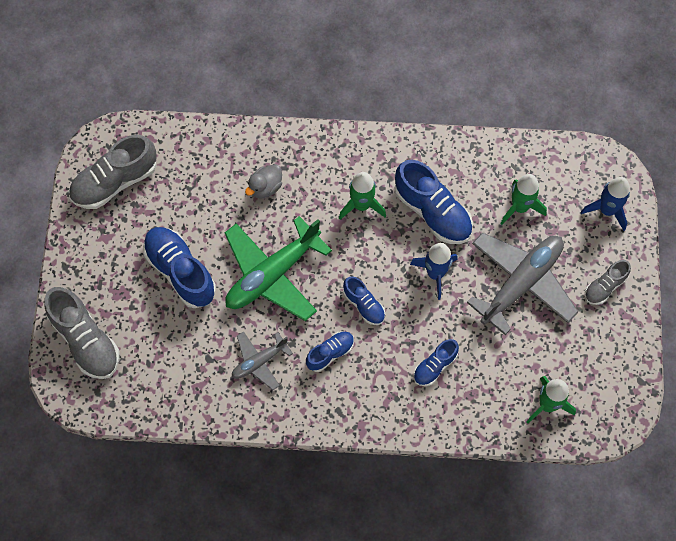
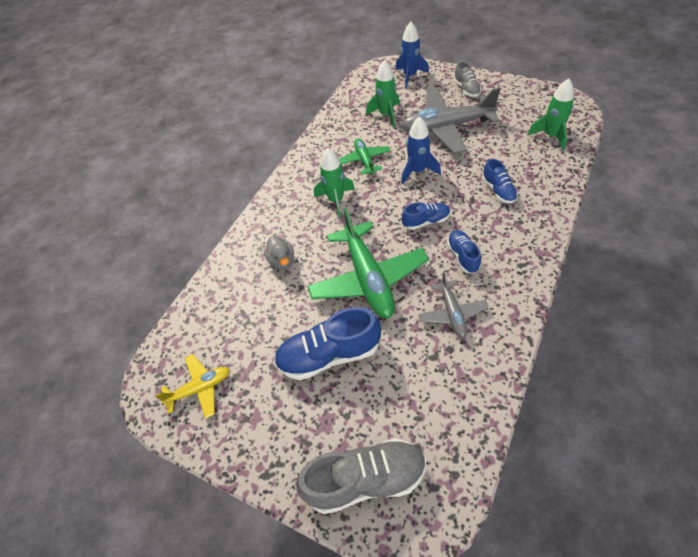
camera: 60 degrees left, 15 degrees down
grey shoe [69,135,157,209] -> yellow plane [155,354,230,418]
blue shoe [395,160,473,244] -> green plane [339,138,391,175]
grey plane [467,232,578,335] -> grey plane turned 75 degrees counterclockwise [401,88,500,154]

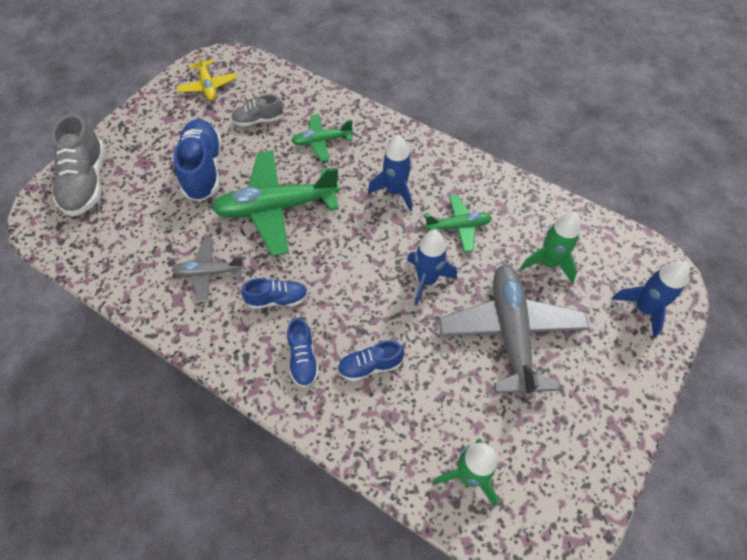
camera: 90 degrees right, 5 degrees up
grey duck [264,236,294,270] -> green plane [291,114,353,162]
green rocket [314,148,355,218] -> blue rocket [368,135,412,211]
blue shoe [402,202,450,230] -> blue shoe moved to [287,318,319,388]
grey shoe [454,61,481,97] -> grey shoe moved to [231,94,283,127]

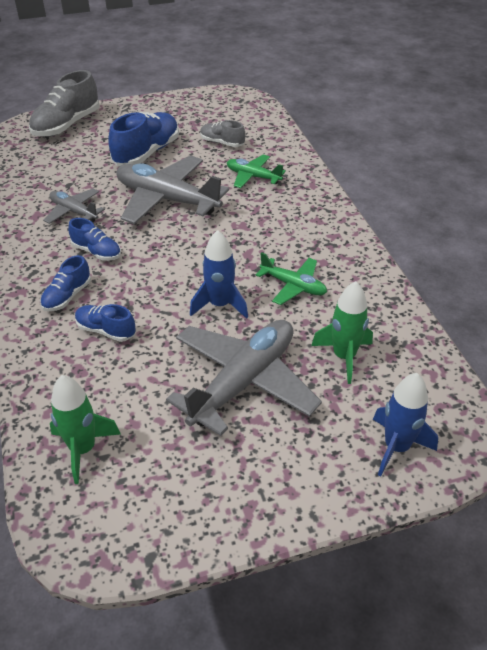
camera: 40 degrees right, 15 degrees down
yellow plane [177,51,237,101] -> none
green plane [211,150,340,256] -> grey plane [116,156,229,224]
blue rocket [368,135,412,211] -> none

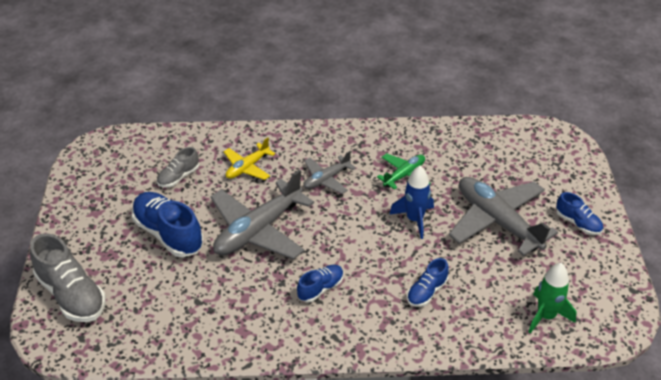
camera: 75 degrees left, 0 degrees up
blue shoe [40,255,91,311] -> blue shoe moved to [556,192,603,235]
grey plane [43,188,105,224] -> grey plane moved to [303,151,356,194]
green plane [227,155,286,188] -> yellow plane [224,137,275,180]
green rocket [311,281,373,384] -> none
blue rocket [373,373,438,477] -> none

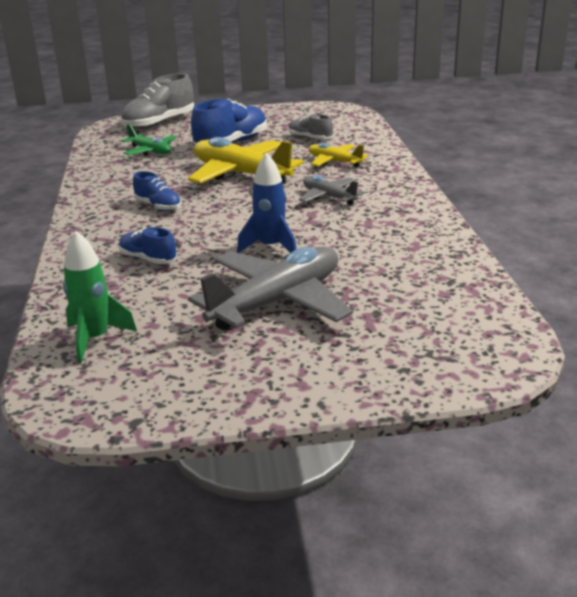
camera: 85 degrees right, 15 degrees down
grey plane [210,169,314,259] -> yellow plane [188,137,304,184]
green plane [377,153,431,190] -> green plane moved to [121,124,177,156]
blue shoe [556,192,603,235] -> none

